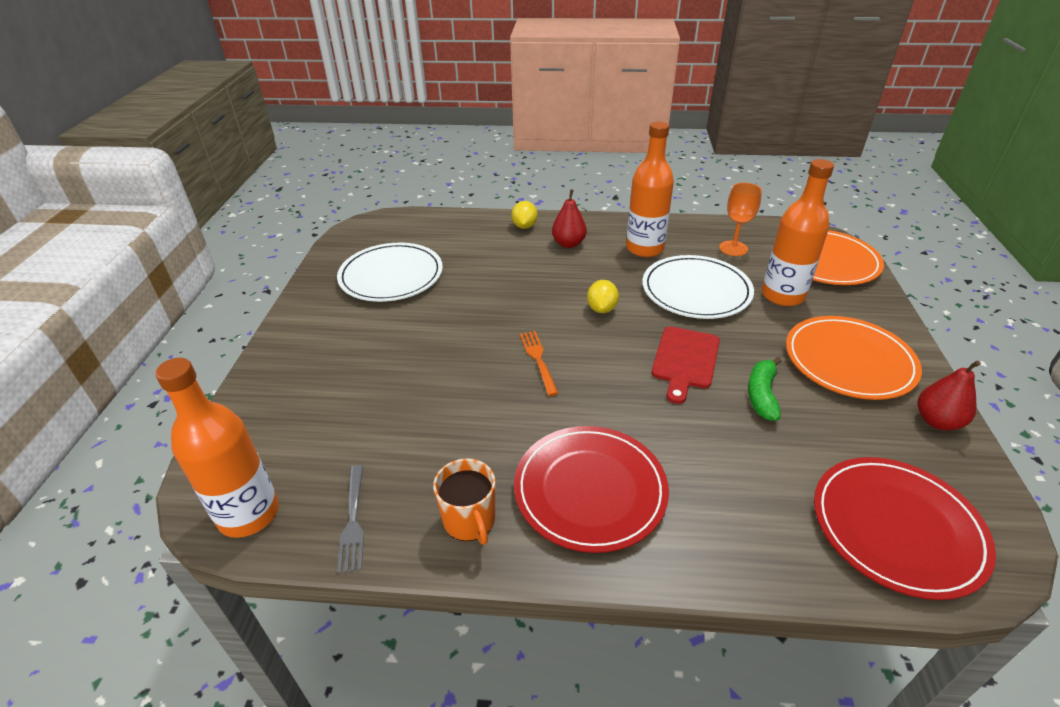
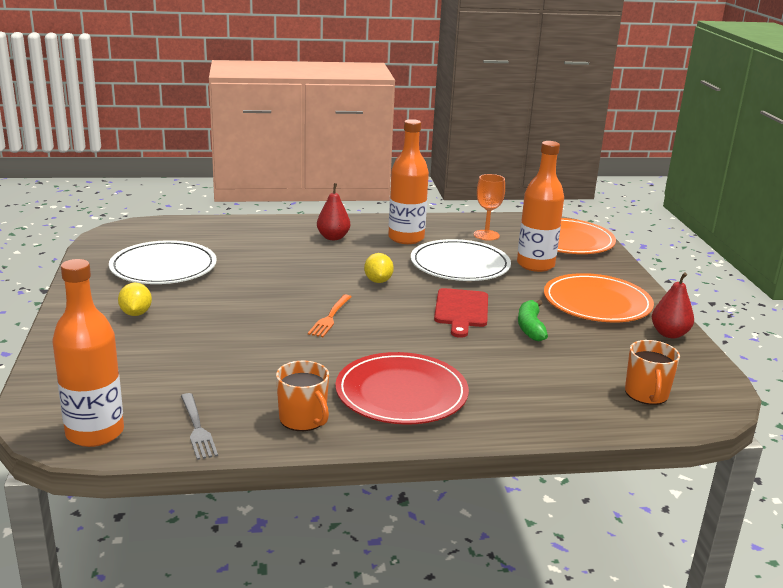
camera: 15 degrees left, 15 degrees down
yellow lemon [511,201,538,229] -> yellow lemon moved to [118,283,152,316]
orange fork [520,331,559,396] -> orange fork turned 135 degrees counterclockwise [308,295,351,337]
red plate [814,457,996,600] -> orange mug [625,340,680,405]

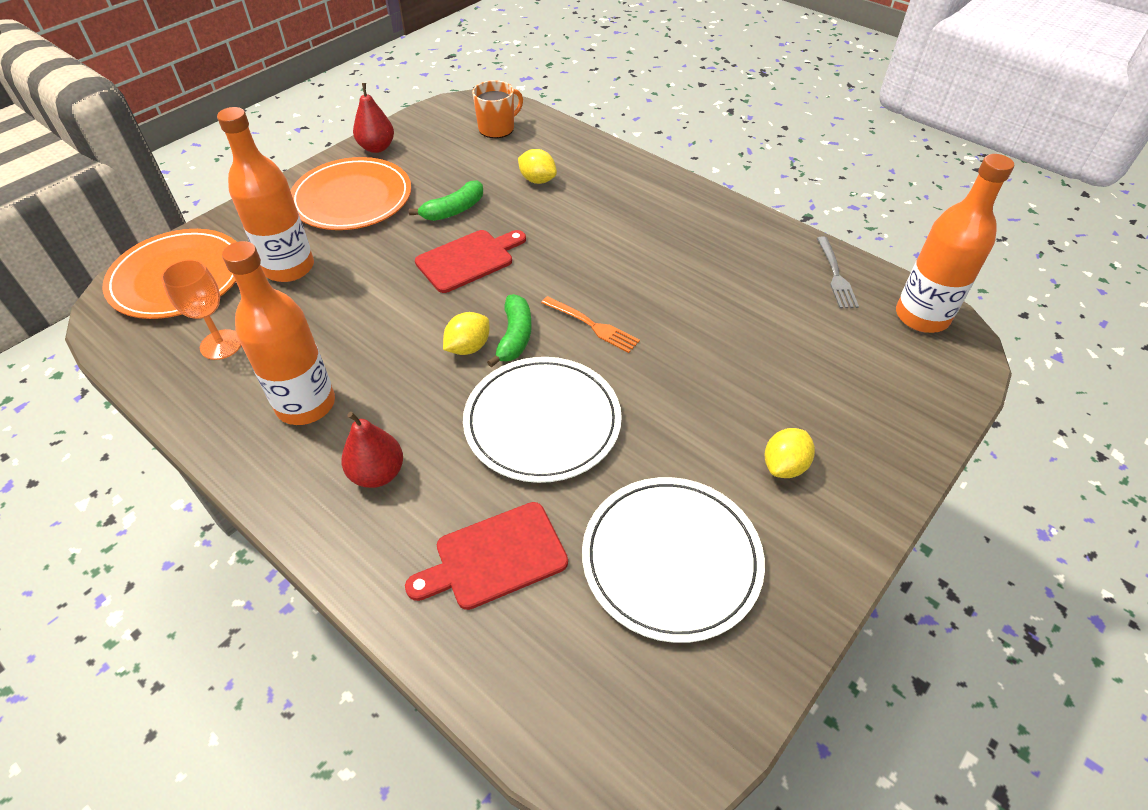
camera: 130 degrees left, 25 degrees up
grey fork [181,393,218,460] -> grey fork turned 150 degrees clockwise [817,237,859,308]
orange mug [276,361,329,431] -> none
orange fork [308,295,351,337] -> orange fork turned 60 degrees clockwise [541,296,640,353]
red plate [335,352,469,425] -> none
white plate [411,239,511,281] -> white plate moved to [463,357,622,483]
none -> red cutting board [405,502,568,610]
none -> green banana [487,294,532,368]
none -> yellow lemon [518,149,557,184]

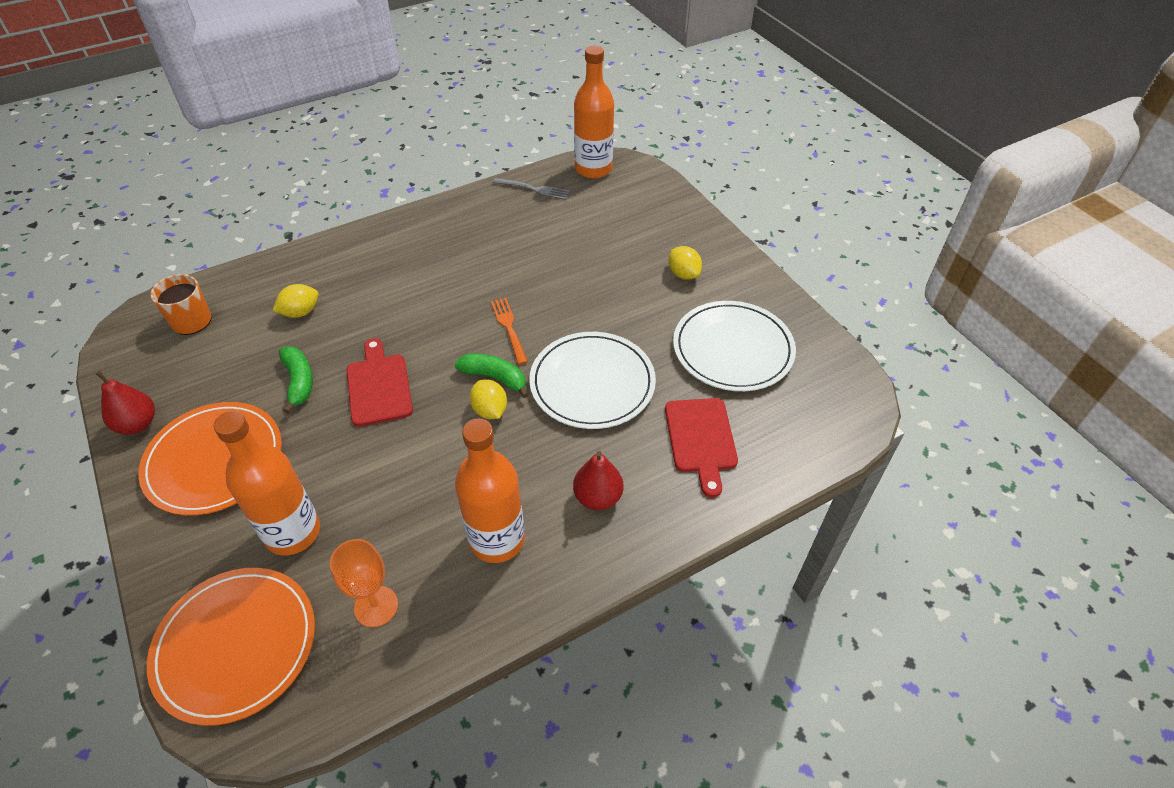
camera: 70 degrees left, 0 degrees up
orange fork [541,296,640,353] -> orange fork turned 75 degrees counterclockwise [491,298,528,365]

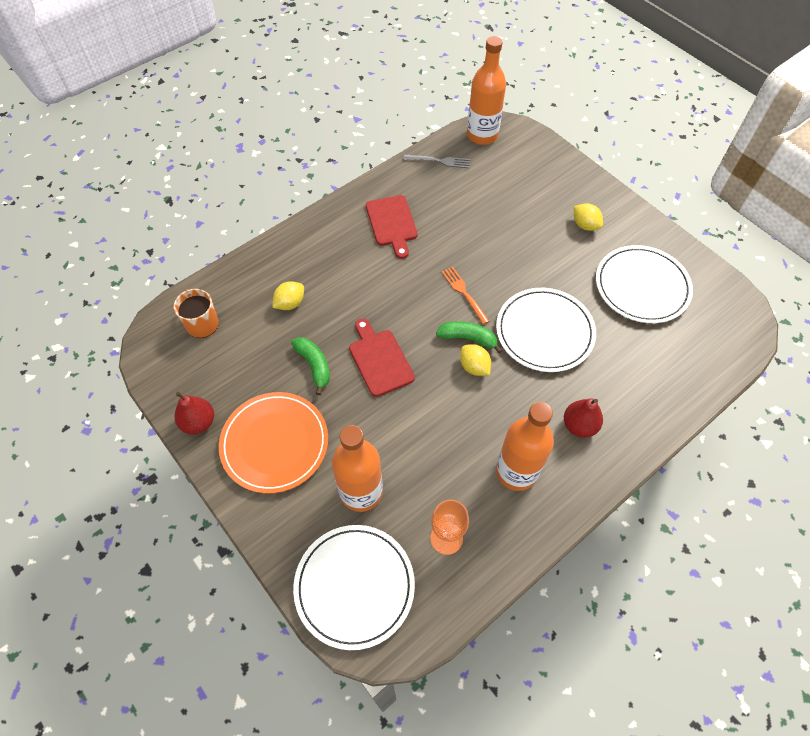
camera: 10 degrees left, 10 degrees up
orange plate [147,568,315,726] -> white plate [293,525,415,650]
red cutting board [665,398,738,497] -> red cutting board moved to [366,195,418,259]

